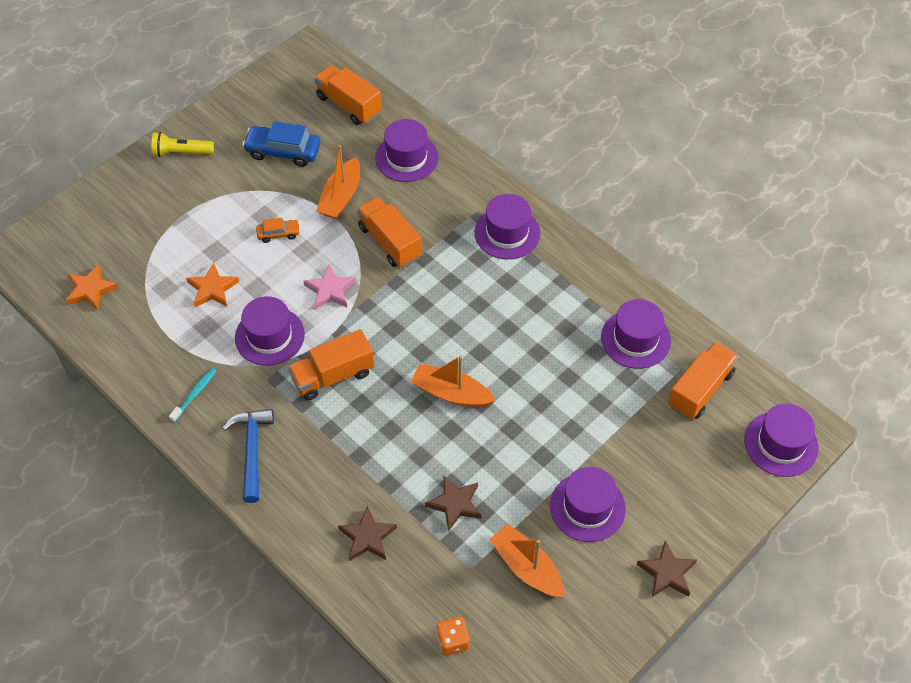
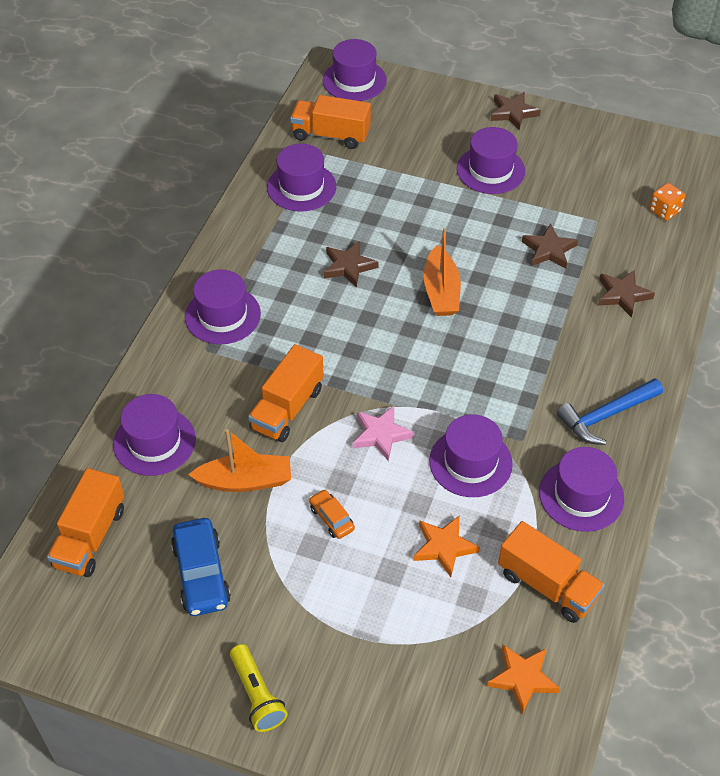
camera: 115 degrees left, 5 degrees down
turquoise toothbrush [169,368,217,422] -> purple hat [539,447,624,532]
orange truck [288,329,374,400] -> orange truck moved to [498,521,605,623]
orange boat [489,524,564,597] -> none
none -> brown star [324,241,378,288]

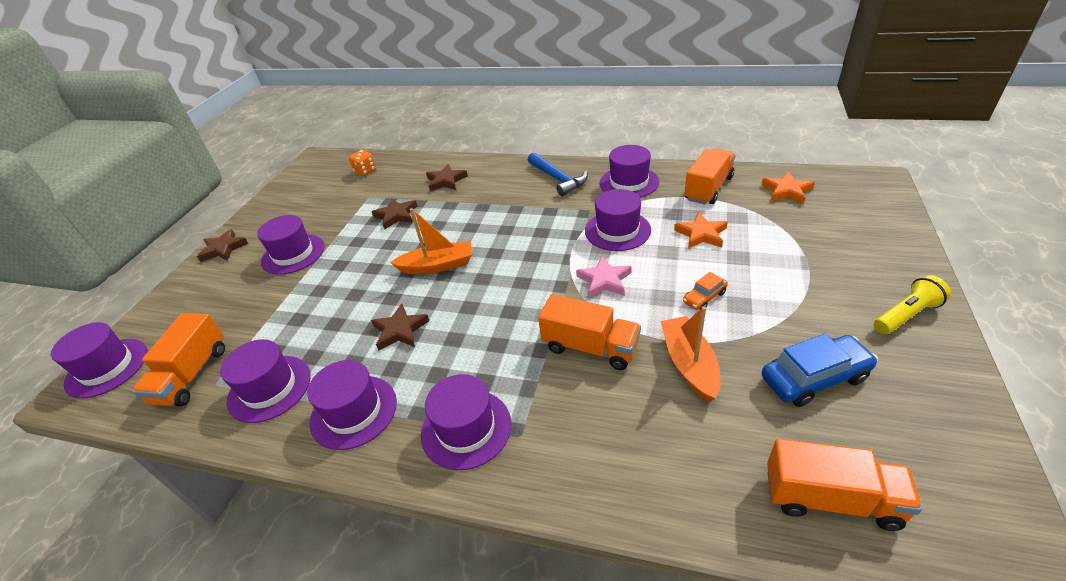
camera: 90 degrees left, 10 degrees down
purple hat [113,394,196,476] -> purple hat moved to [307,360,397,450]

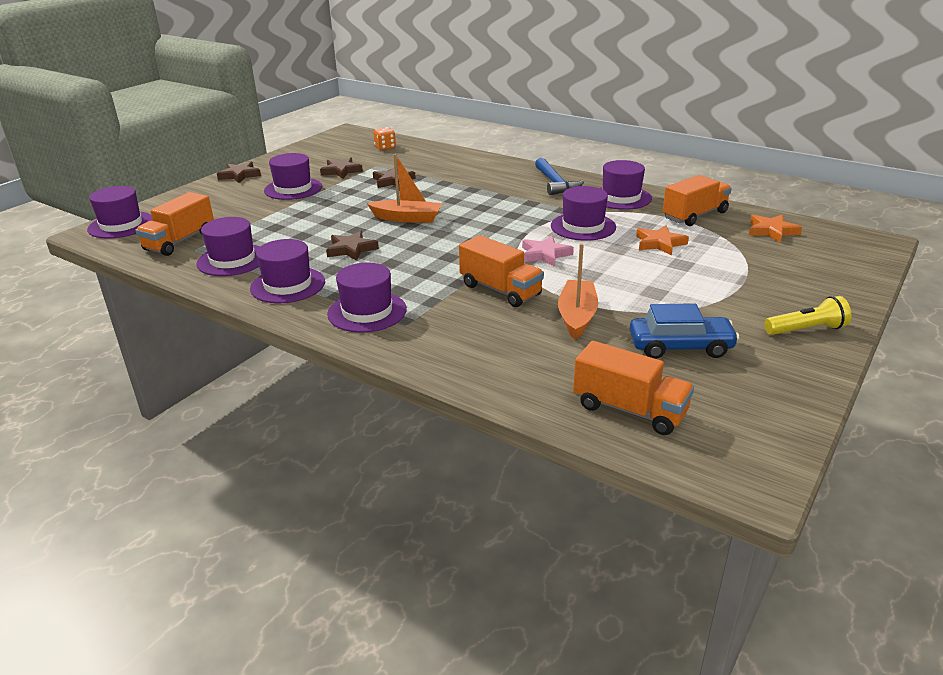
camera: 15 degrees right, 10 degrees down
brown star [426,164,468,192] -> brown star moved to [320,157,363,179]
orange car [683,272,728,310] -> none

